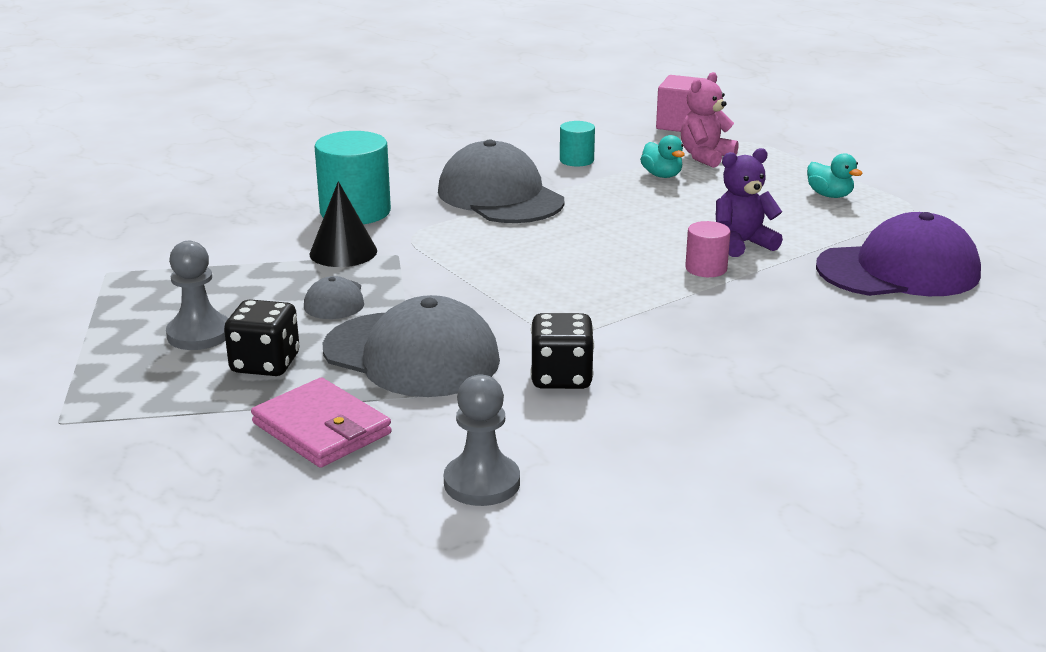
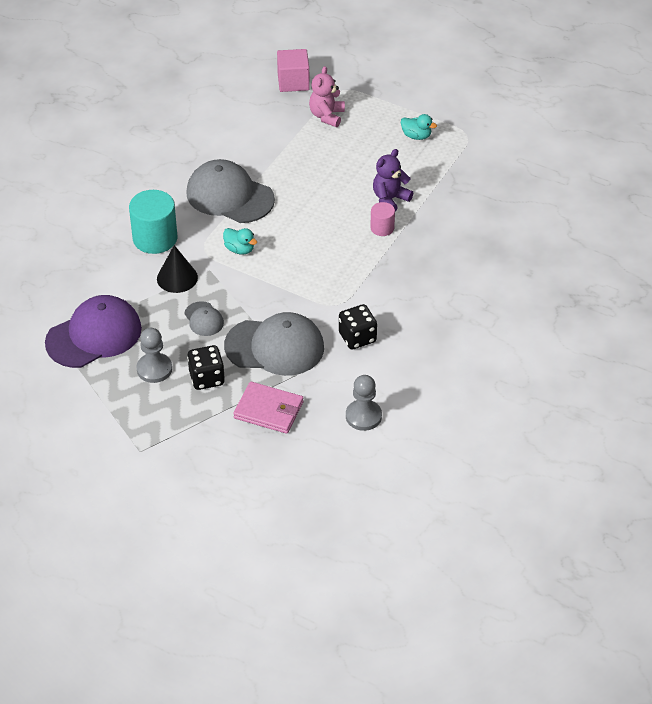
camera: 25 degrees left, 20 degrees up
turquoise cylinder [560,121,595,167] -> none
turquoise duck [640,135,685,178] -> turquoise duck moved to [223,228,257,255]
purple cap [816,212,981,296] -> purple cap moved to [45,295,142,368]

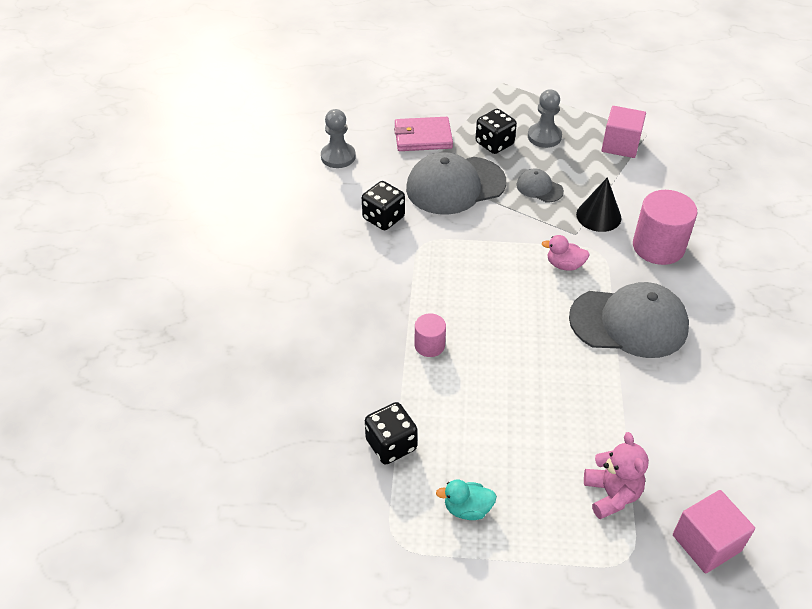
camera: 155 degrees right, 0 degrees up
purple cap [45,295,142,368] -> pink cube [602,106,646,158]
turquoise cylinder [129,190,178,254] -> pink cylinder [633,190,698,265]
turquoise duck [223,228,257,255] -> pink duck [542,235,590,271]
purple teddy bear [373,149,413,211] -> none
none -> black dice [365,402,418,464]

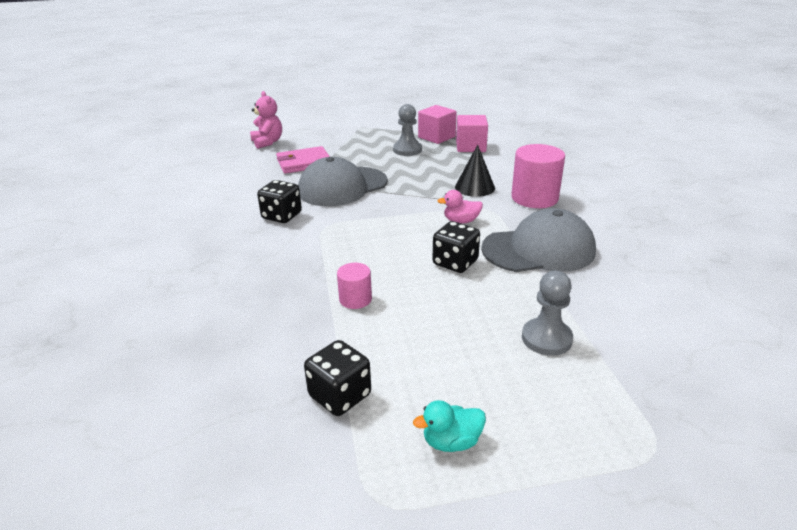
camera: 15 degrees left, 15 degrees down
grey pawn [321,109,356,168] -> grey pawn moved to [522,271,573,356]
black dice [476,109,517,154] -> black dice moved to [433,221,480,273]
grey cap [516,169,564,202] -> none
pink teddy bear [584,432,649,519] -> pink teddy bear moved to [250,91,282,149]
pink cube [673,490,755,573] -> pink cube moved to [418,105,457,144]

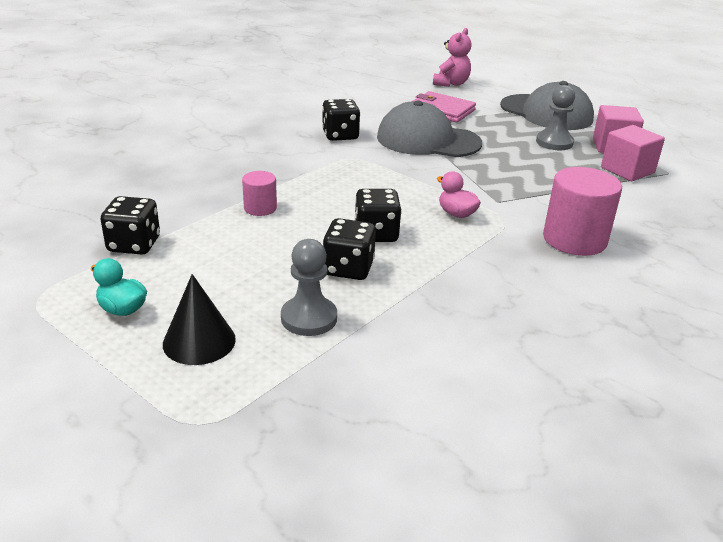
camera: 50 degrees right, 0 degrees up
black cone [455,145,495,197] -> black cone moved to [163,274,236,365]
grey cap [481,208,596,272] -> grey cap moved to [500,81,594,130]
none -> black dice [323,218,376,280]

